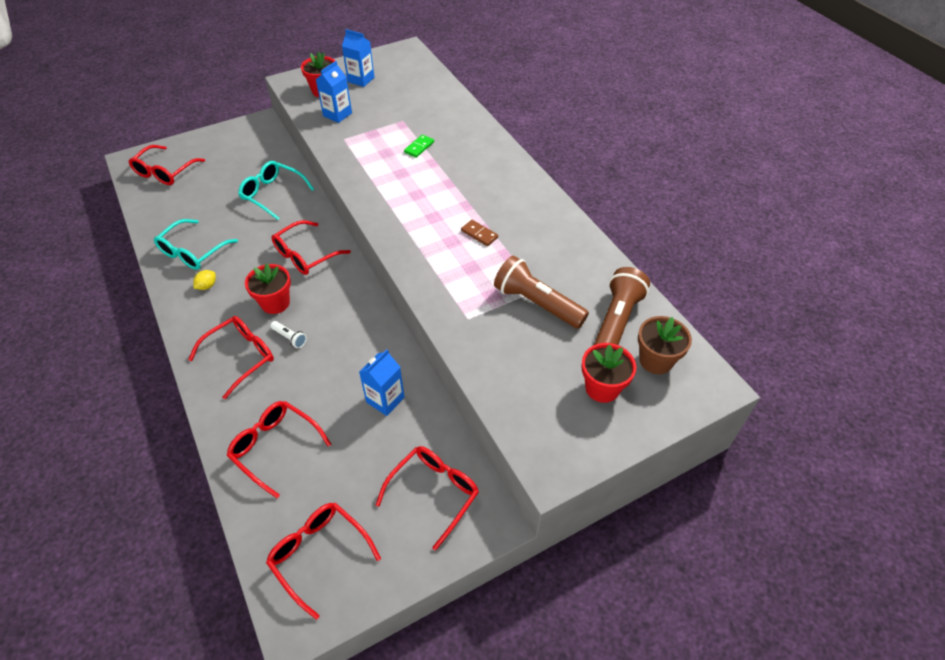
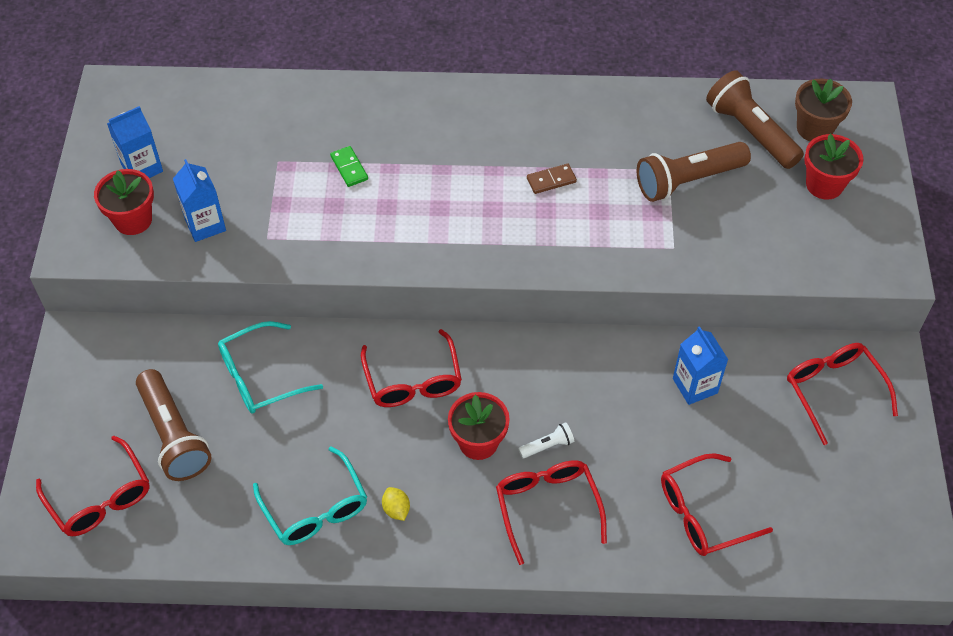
camera: 60 degrees left, 5 degrees up
red glasses [266,503,381,620] -> none
none -> brown flashlight [136,369,212,481]

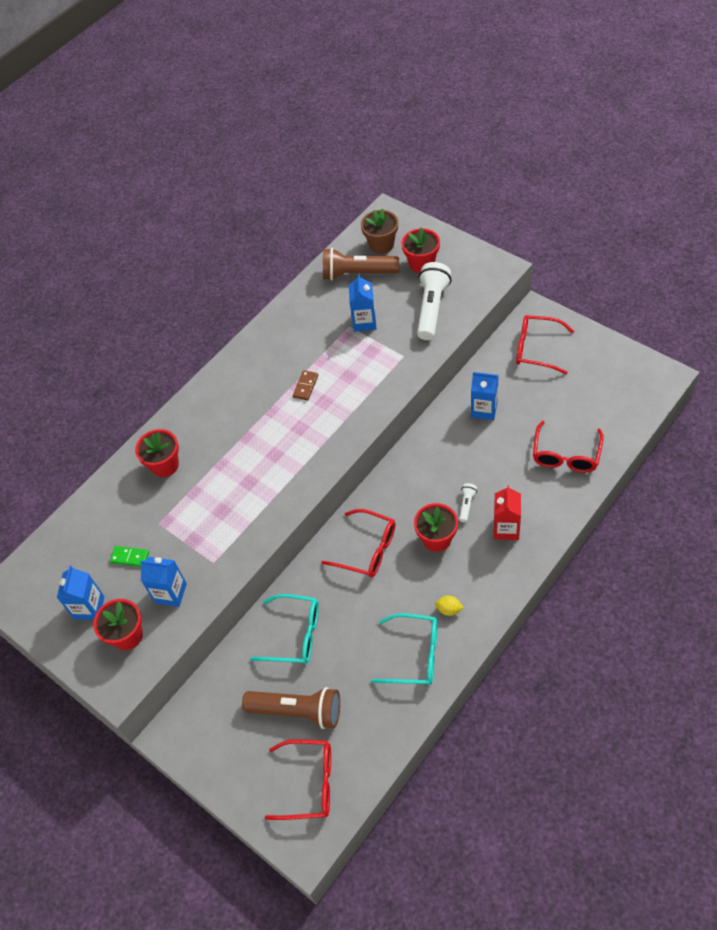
camera: 45 degrees left, 0 degrees up
turquoise glasses [218,321,323,414] -> turquoise glasses turned 90 degrees counterclockwise [251,594,319,664]
green domino [330,146,368,187] -> green domino moved to [110,546,149,567]
red glasses [496,460,607,565] -> red carton [494,485,521,540]
brown flashlight [637,142,751,202] -> blue carton [349,274,376,332]
none -> red flower pot [135,429,179,477]
none -> white flashlight [417,262,452,340]

